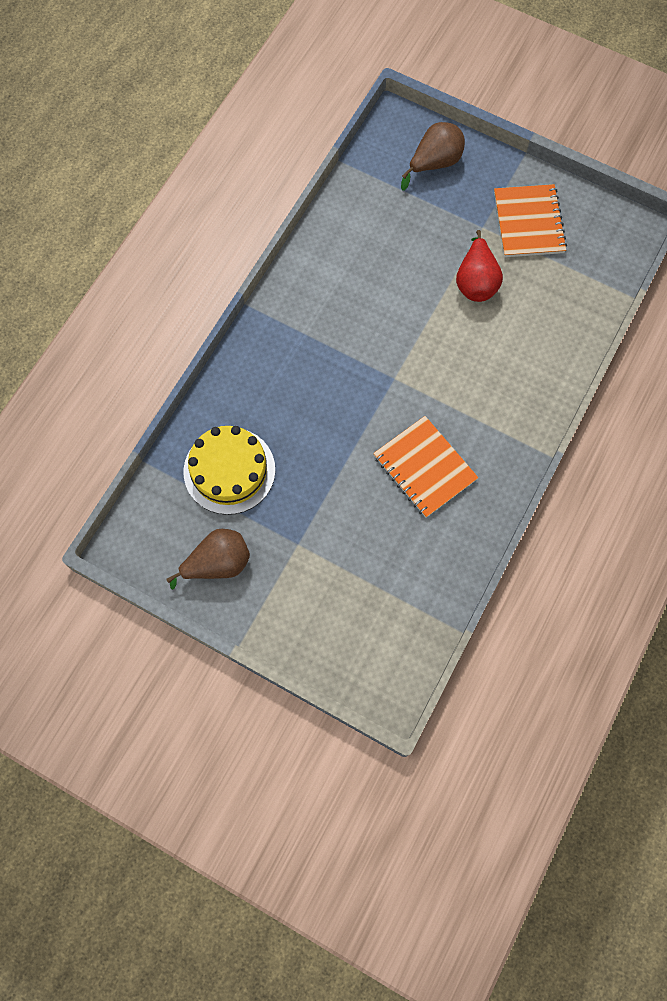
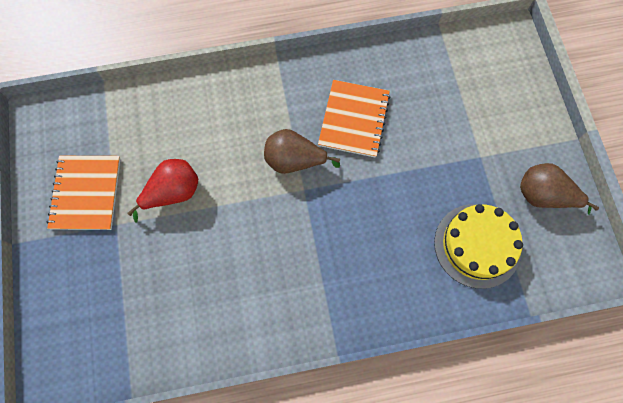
camera: 130 degrees left, 0 degrees up
brown pear [401,122,465,191] -> brown pear moved to [264,129,340,174]
orange notebook [494,184,567,257] -> orange notebook turned 45 degrees counterclockwise [47,156,120,230]

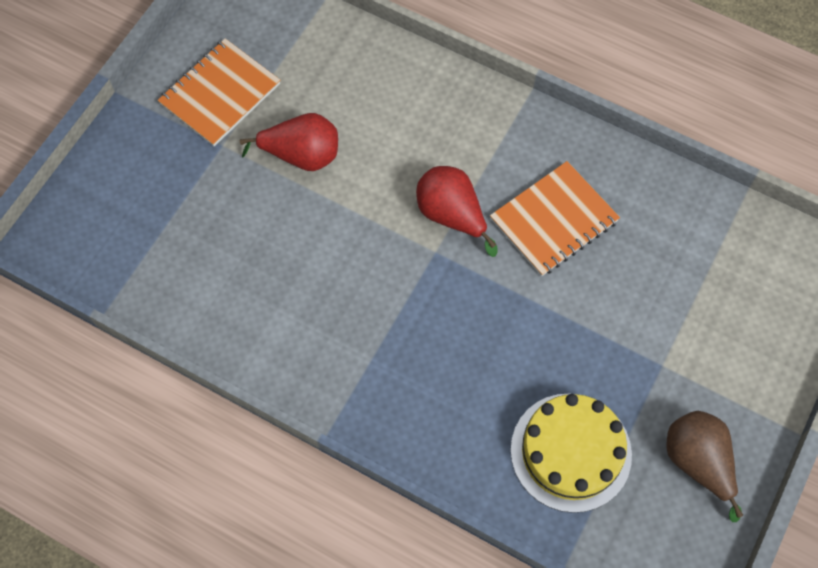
camera: 40 degrees right, 5 degrees down
brown pear [264,129,340,174] -> red pear [416,166,498,257]

